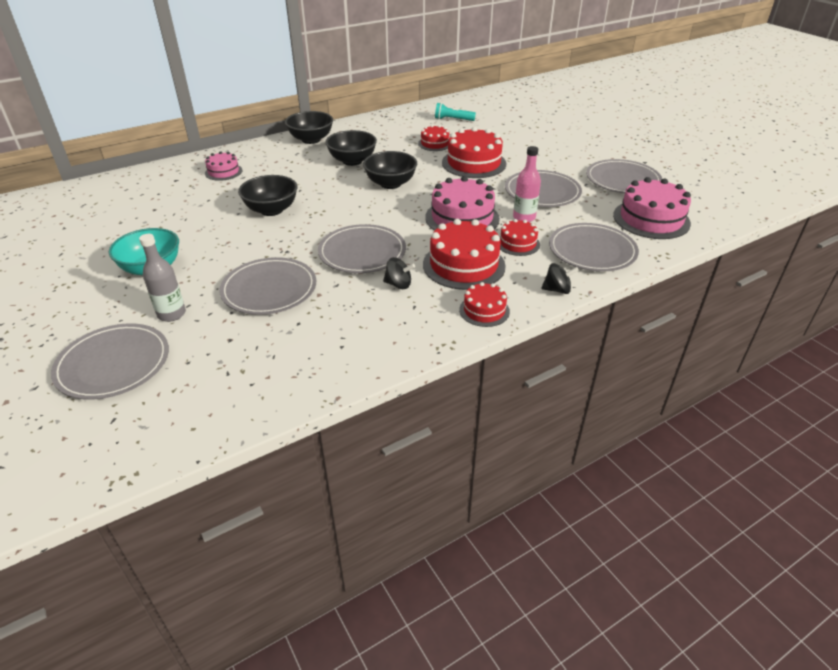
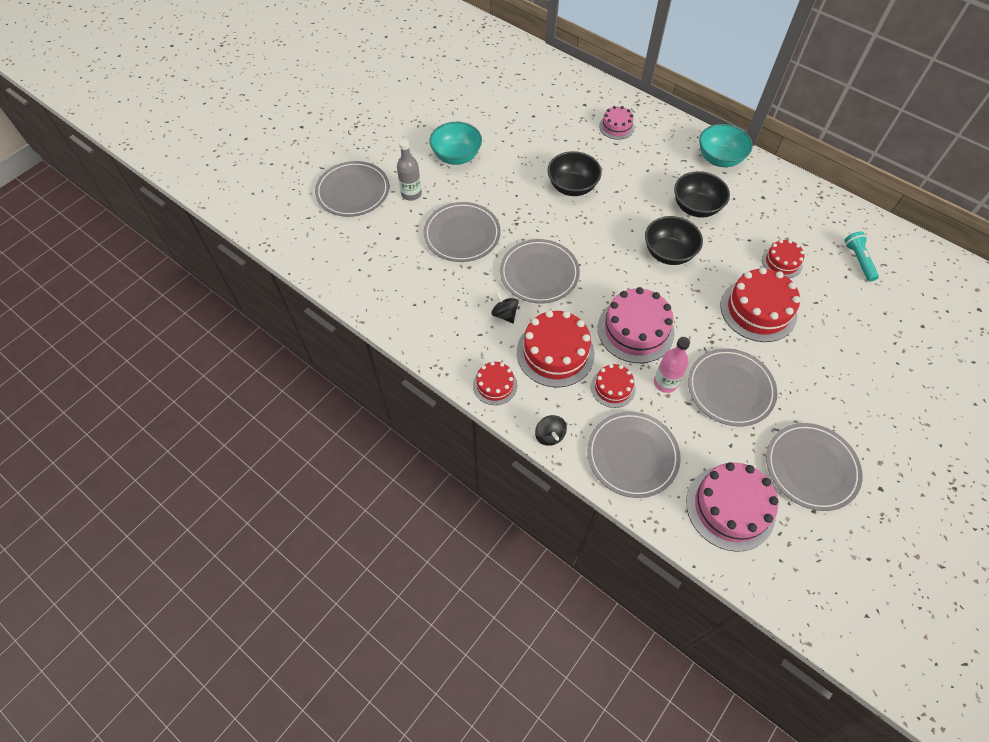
camera: 70 degrees right, 20 degrees up
black bowl [285,111,333,144] -> turquoise bowl [699,124,753,167]
black spinning top [383,257,415,289] -> black spinning top turned 150 degrees clockwise [491,291,519,323]

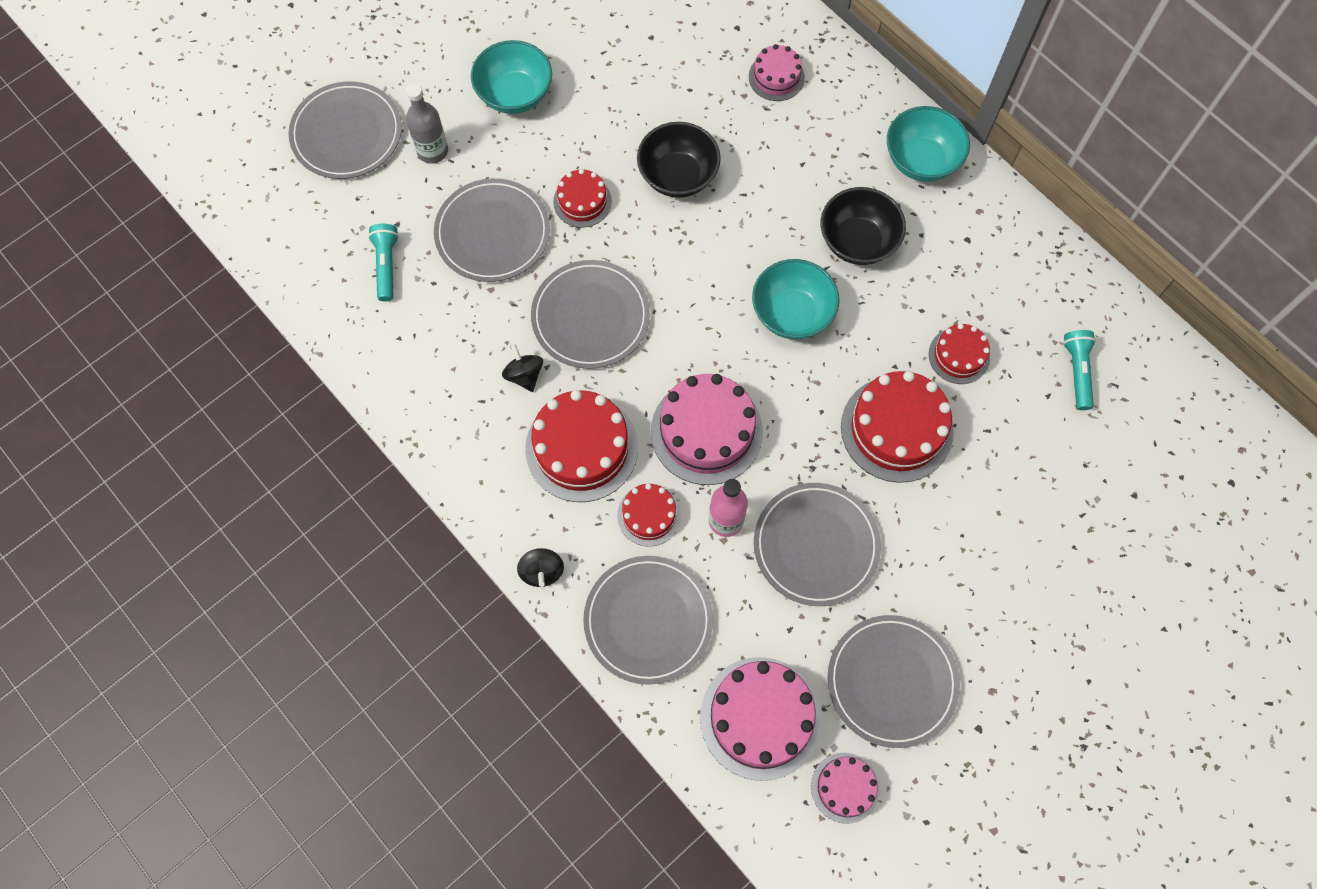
camera: 10 degrees right, 10 degrees up
red cake [473,361,517,405] -> red cake moved to [553,169,612,228]
black bowl [645,216,703,265] -> turquoise bowl [752,259,840,339]
none -> turquoise flashlight [368,224,399,302]
none -> pink cake [811,753,880,824]

